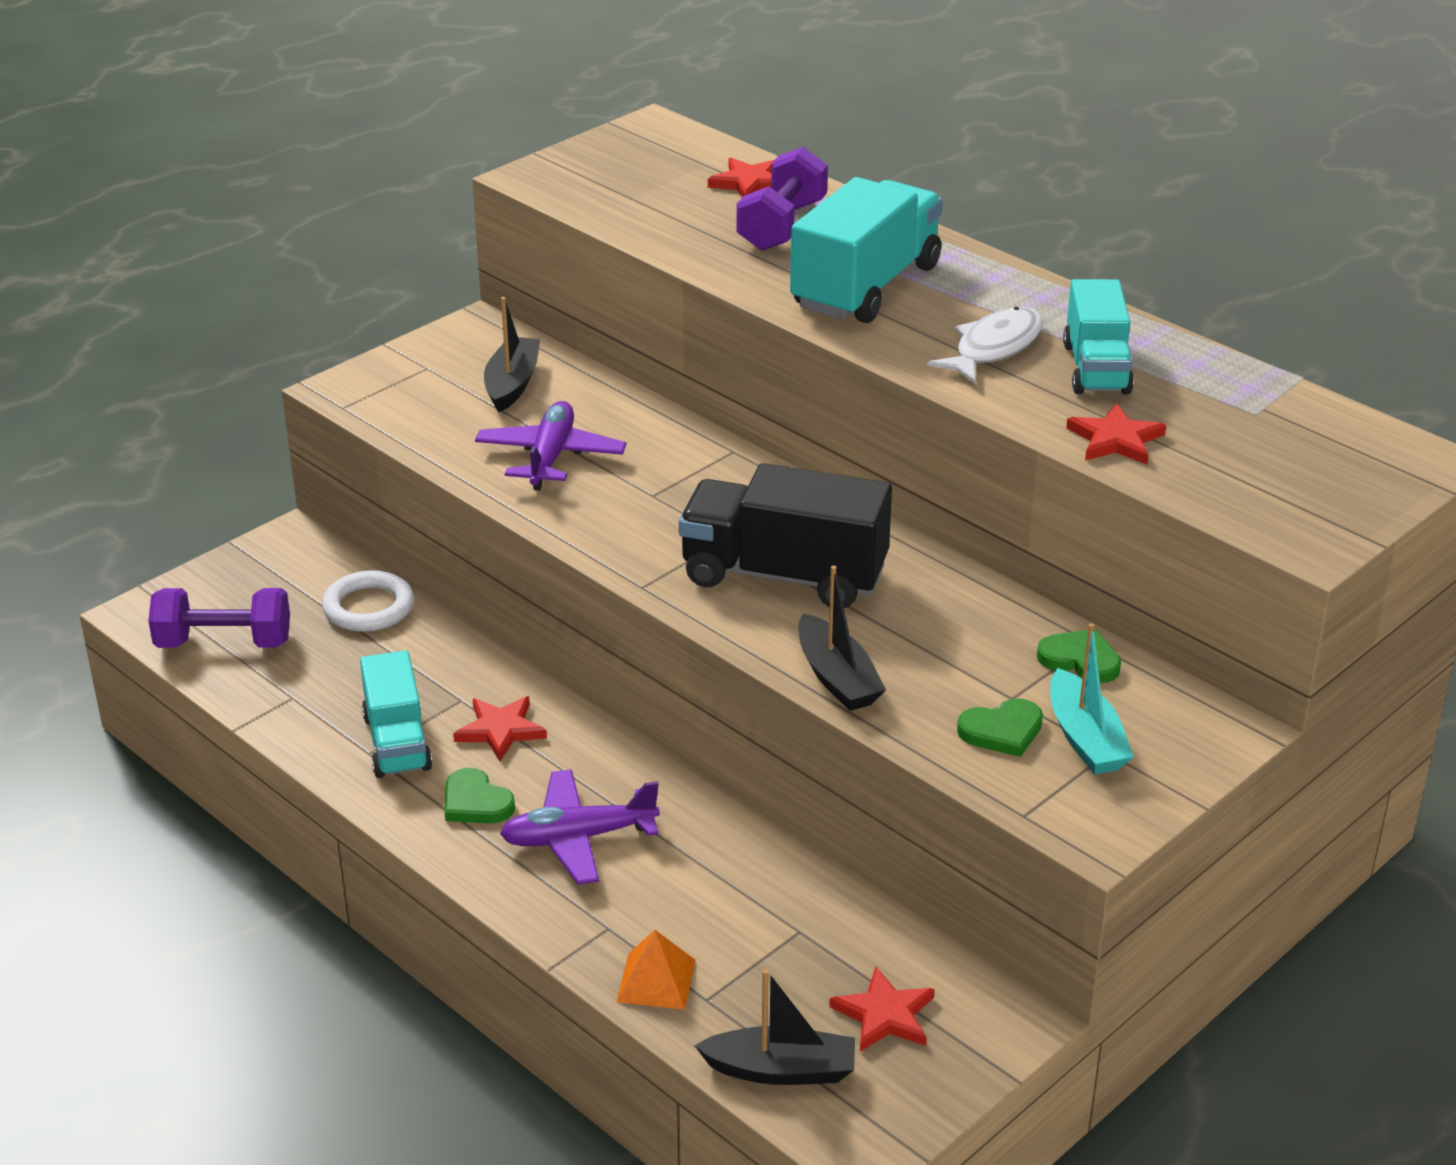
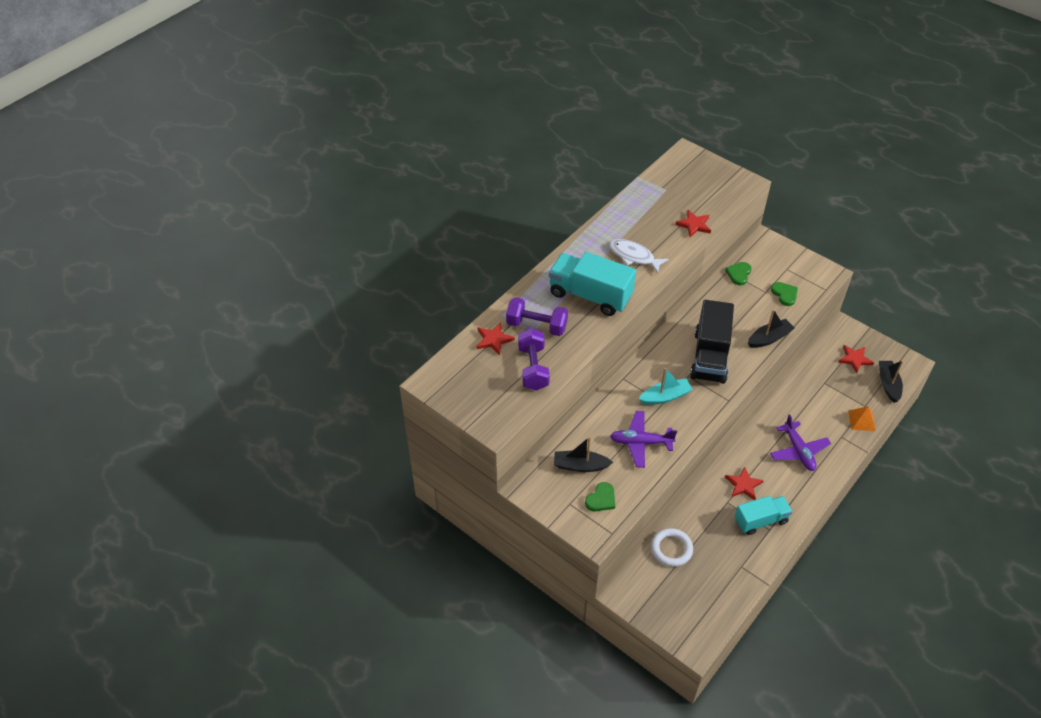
camera: 95 degrees left, 15 degrees up
purple dumbbell [148,588,290,648] -> purple dumbbell moved to [518,328,550,391]
green heart [445,768,515,823] -> green heart moved to [585,482,615,512]
turquoise boat [1050,623,1134,775] -> turquoise boat moved to [639,368,693,405]
turquoise truck [1063,279,1134,394] -> none

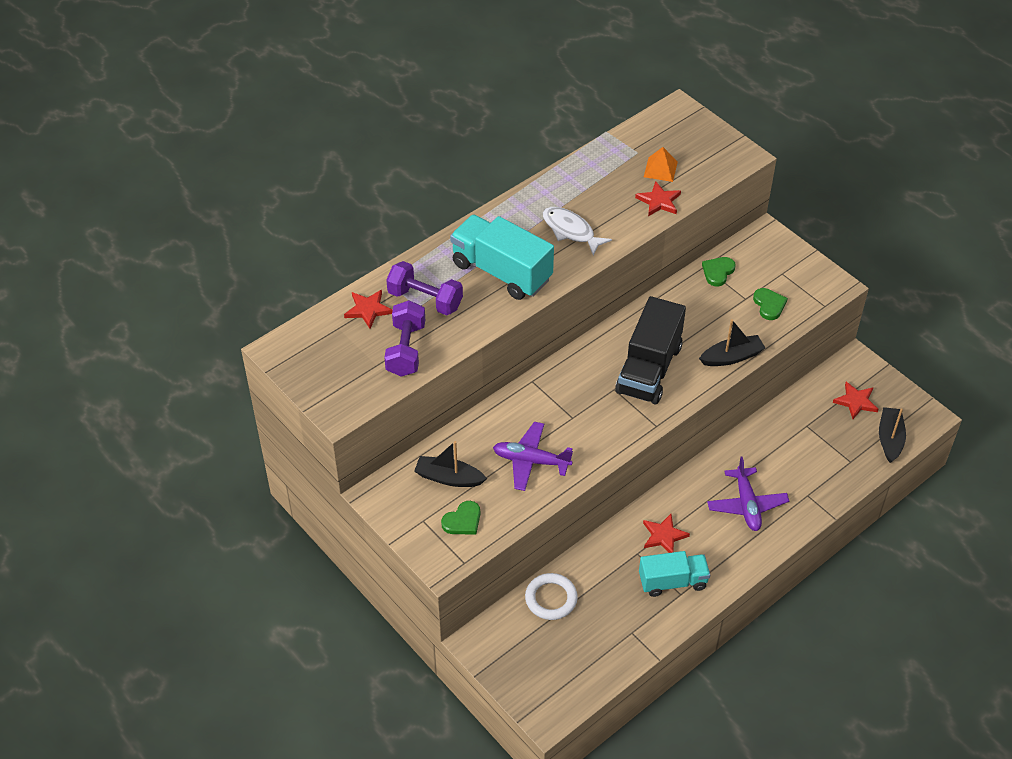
camera: 10 degrees right, 0 degrees up
turquoise boat [639,368,693,405] -> none
orange pyramid [848,406,876,431] -> orange pyramid moved to [644,147,678,182]

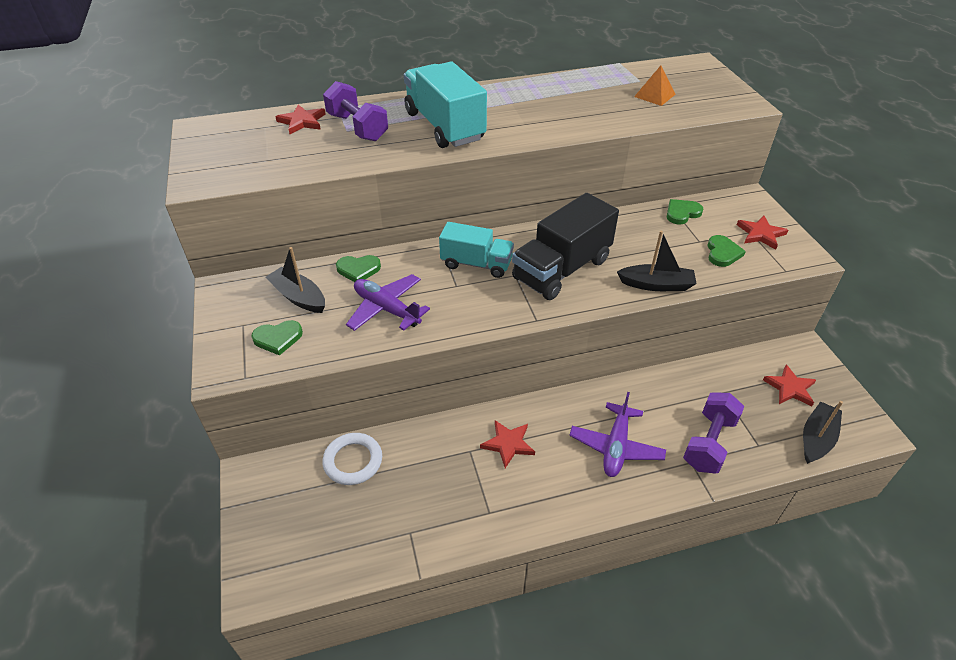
camera: 25 degrees right, 5 degrees down
purple dumbbell [384,300,425,377] -> purple dumbbell moved to [683,392,744,474]
white fish [543,207,612,255] -> none
red star [635,181,681,216] -> red star moved to [737,216,788,250]
turquoise truck [639,551,710,597] -> turquoise truck moved to [439,222,514,278]
none -> green heart [336,255,381,282]

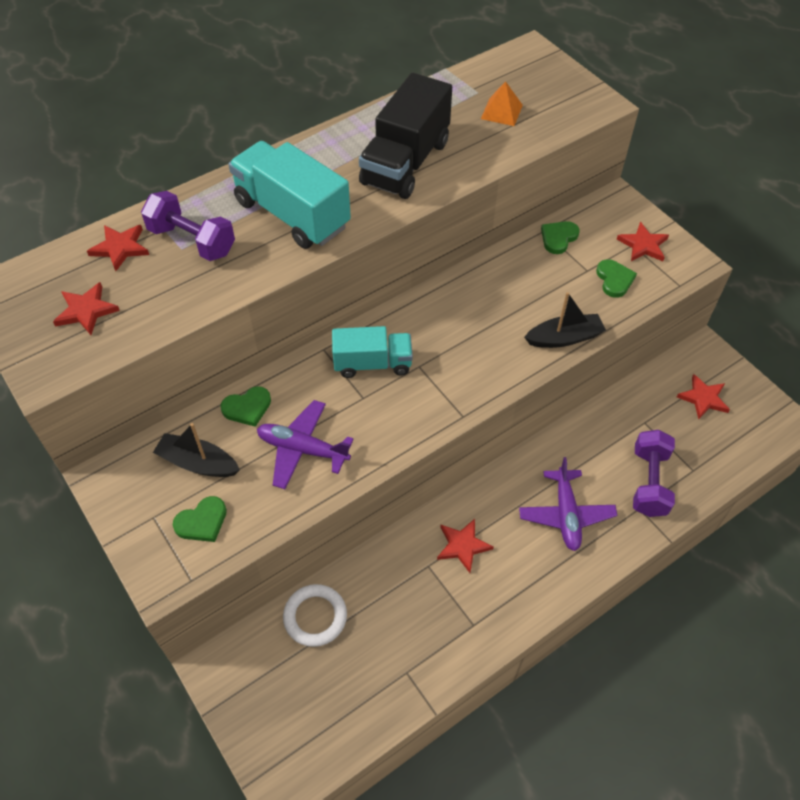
camera: 20 degrees left, 10 degrees up
black truck [512,193,619,300] -> black truck moved to [359,73,452,199]
black boat [803,401,843,464] -> none
none -> red star [53,282,120,335]

